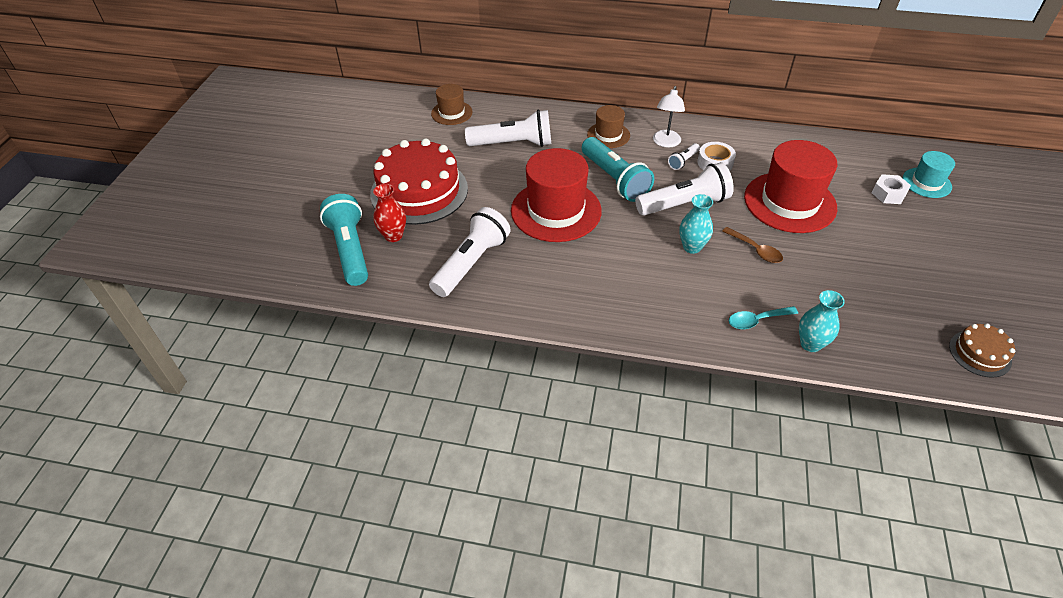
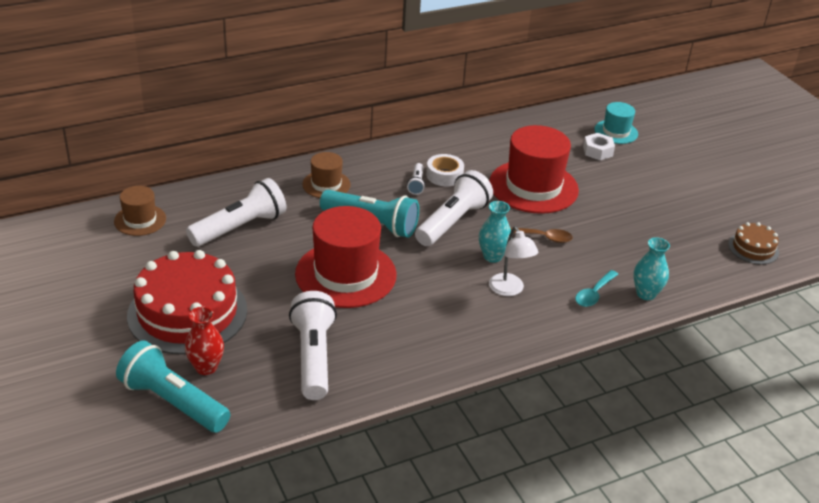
camera: 40 degrees left, 10 degrees down
white lamp [653,86,685,148] -> white lamp moved to [489,226,538,296]

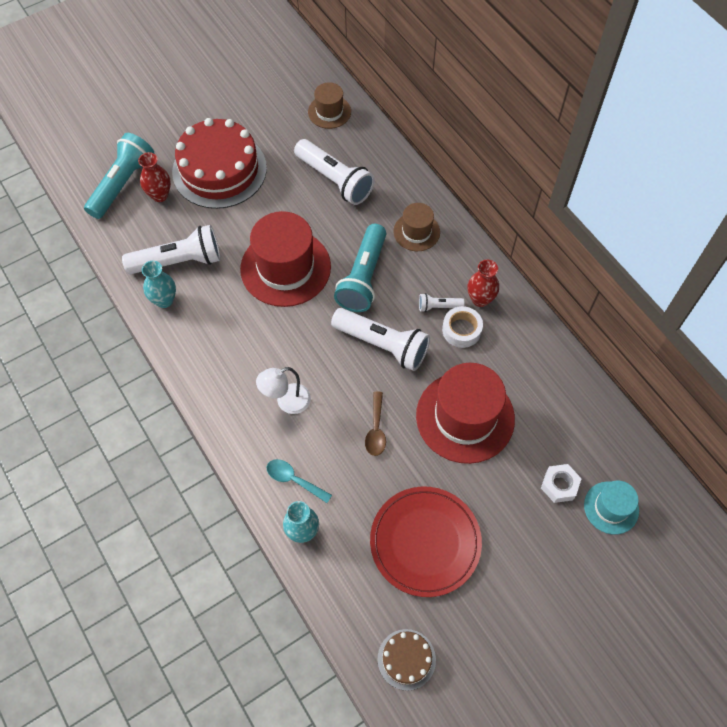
camera: 85 degrees right, 25 degrees up
turquoise vase [479,201,512,263] -> turquoise vase moved to [142,261,176,308]
none -> red plate [370,486,482,597]
none -> red vase [467,260,499,307]

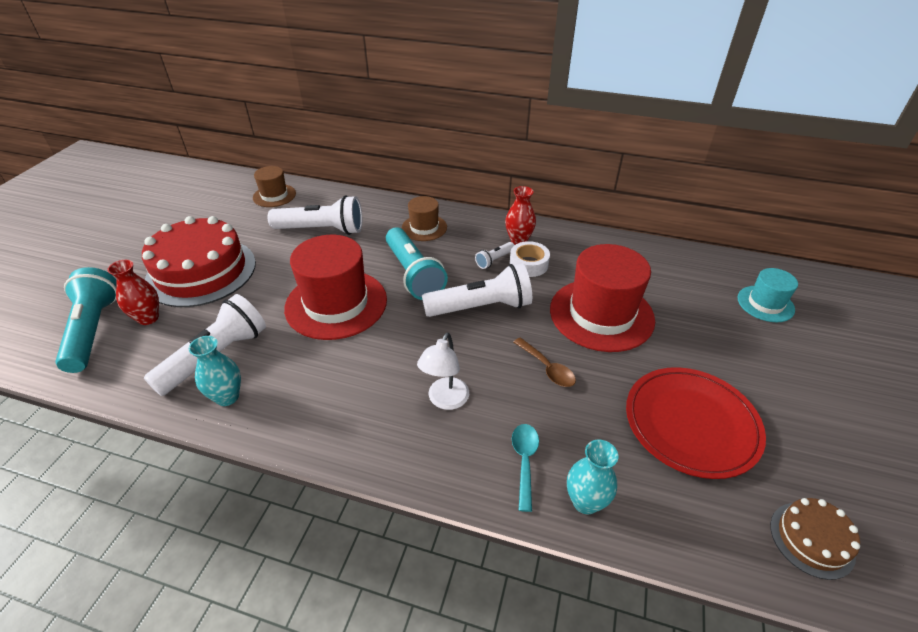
camera: 40 degrees left, 20 degrees down
turquoise spoon [267,459,332,503] -> turquoise spoon turned 105 degrees clockwise [512,424,539,512]
white nut [541,464,582,503] -> none

